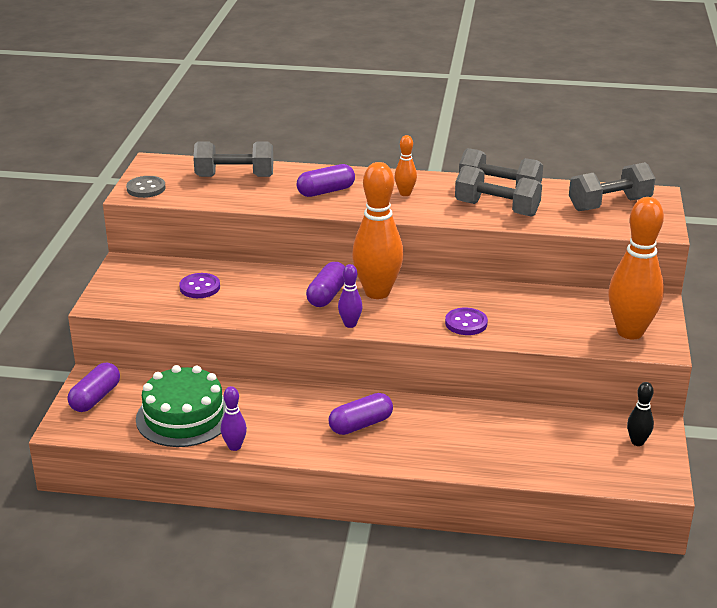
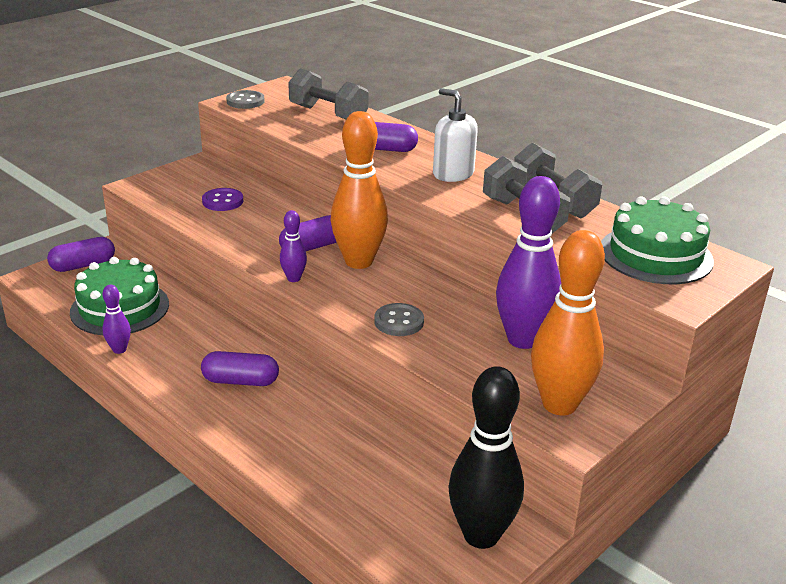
camera: 35 degrees right, 0 degrees up
orange bowling pin [395,135,417,196] -> white soap dispenser [433,88,478,182]
purple button [445,308,488,335] -> grey button [374,303,424,336]
grey dumbbell [569,162,656,211] -> green cake [601,196,714,284]
black bowling pin [627,382,654,446] -> black bowling pin [448,366,524,549], size x2.15
none -> purple bowling pin [496,176,561,349]

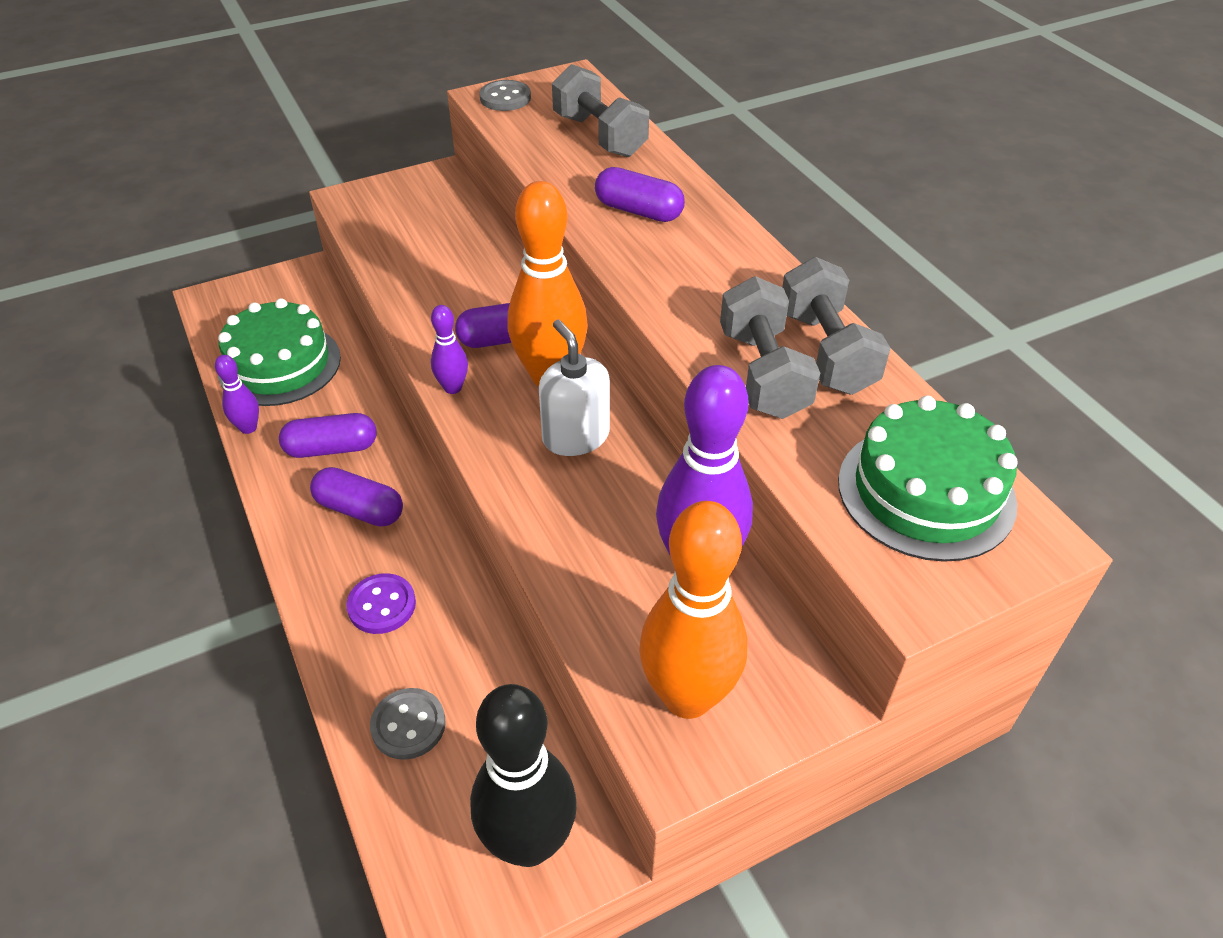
camera: 20 degrees right, 15 degrees up
purple capsule [47,237,115,272] -> purple capsule moved to [279,413,377,458]
purple button [202,188,243,211] -> purple button moved to [346,573,416,634]
grey button [374,303,424,336] -> grey button moved to [370,688,446,760]
white soap dispenser [433,88,478,182] -> white soap dispenser moved to [539,320,610,456]

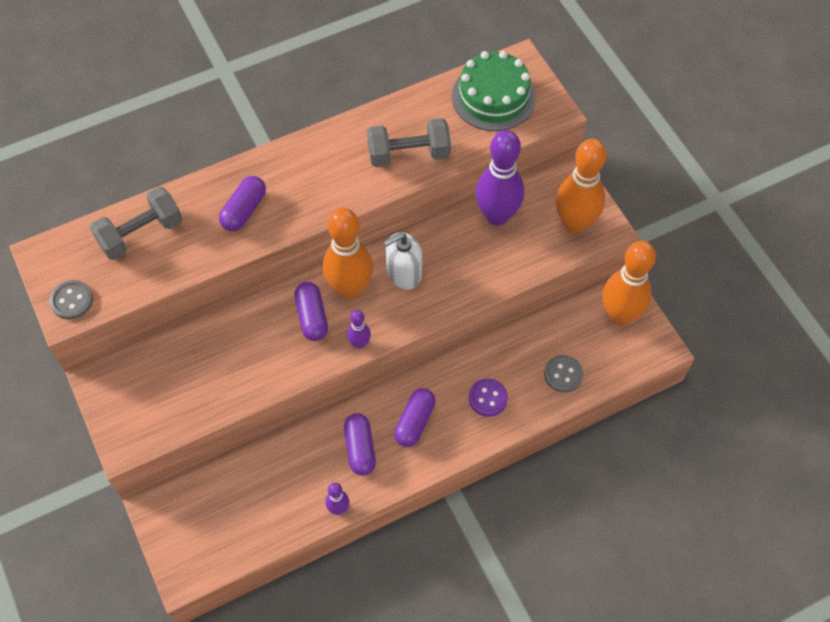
camera: 90 degrees left, 15 degrees up
green cake [218,298,341,406] -> none
black bowling pin [470,684,577,867] -> orange bowling pin [603,241,656,325]
grey dumbbell [782,257,891,395] -> none

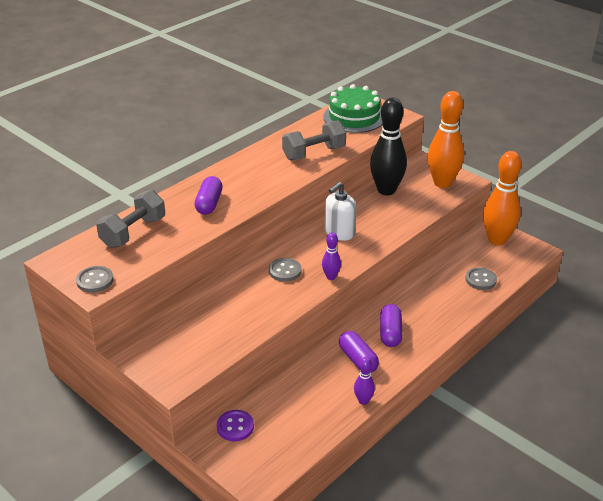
camera: 20 degrees left, 25 degrees down
purple capsule [294,282,328,341] -> grey button [269,258,302,282]
orange bowling pin [323,208,373,299] -> none
purple button [469,379,508,417] -> purple button moved to [217,410,254,441]
purple bowling pin [476,130,524,226] -> black bowling pin [370,98,407,195]

